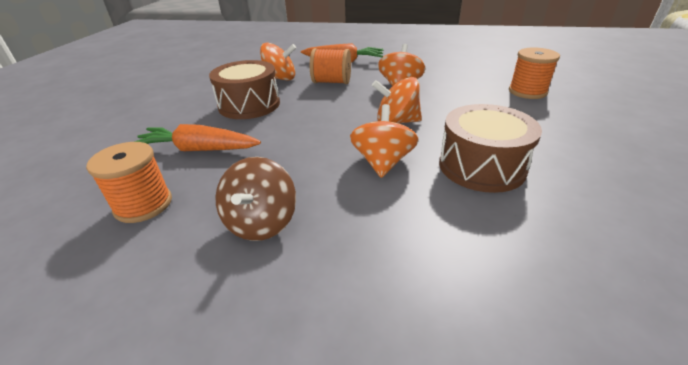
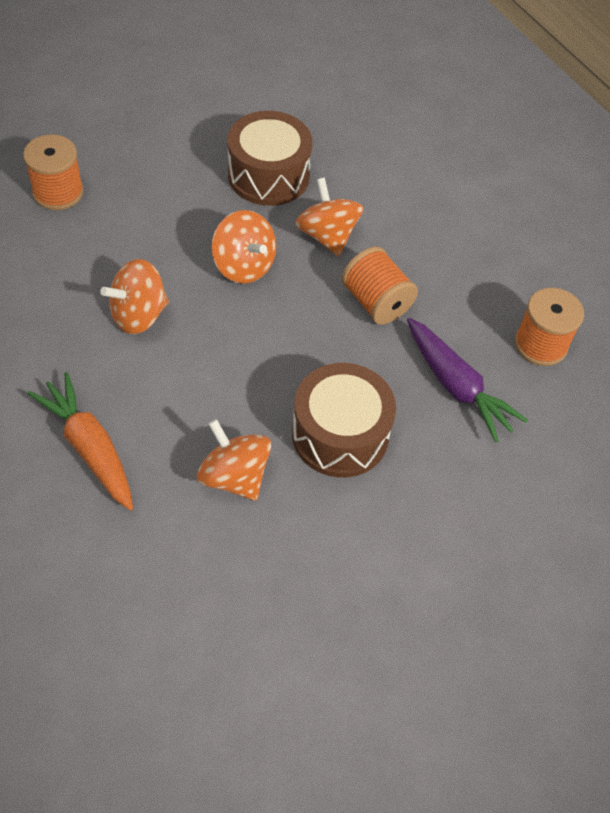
camera: 140 degrees left, 20 degrees up
orange carrot [134,124,261,151] -> purple carrot [407,318,528,443]
brown spinning top [215,157,296,241] -> none
orange spool [310,48,351,84] -> orange spool moved to [341,247,418,325]
orange spinning top [350,104,419,178] -> orange spinning top turned 105 degrees clockwise [295,178,364,256]

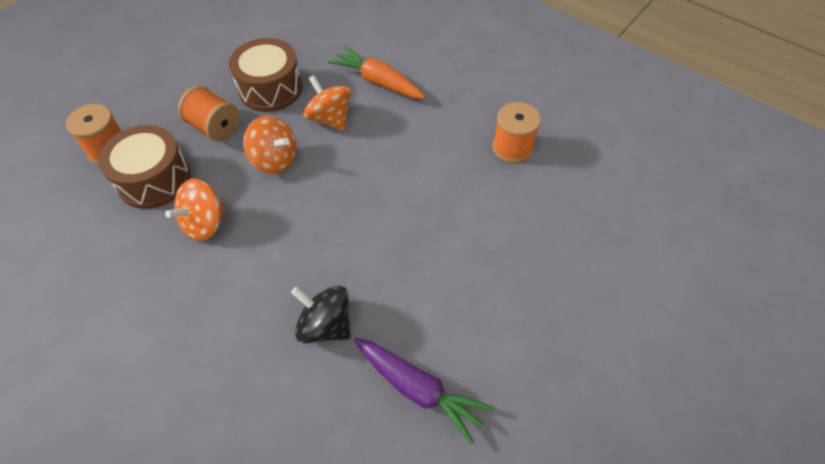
camera: 15 degrees left, 0 degrees up
orange carrot [27,372,133,510] -> orange carrot moved to [328,46,426,99]
orange spinning top [197,419,272,501] -> black spinning top [291,286,351,344]
brown drum [292,363,396,477] -> brown drum moved to [98,125,191,209]
orange spool [341,247,418,325] -> orange spool moved to [178,86,240,142]
purple carrot [407,318,528,443] -> purple carrot moved to [354,338,494,444]

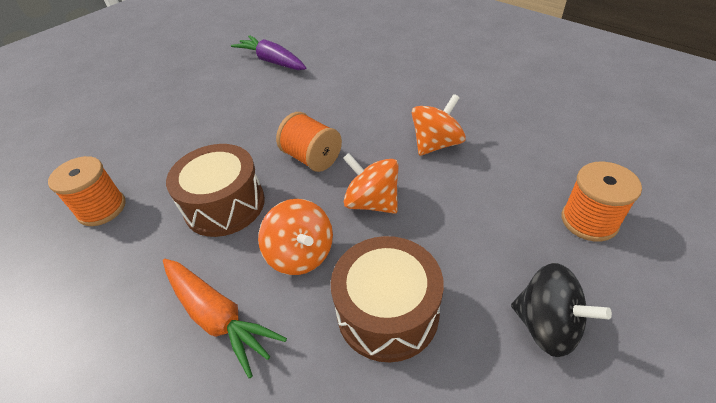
camera: 170 degrees left, 10 degrees down
brown drum [98,125,191,209] -> brown drum moved to [166,144,265,237]
orange spool [178,86,240,142] -> orange spool moved to [276,112,342,172]
black spinning top [291,286,351,344] -> black spinning top moved to [511,263,612,357]

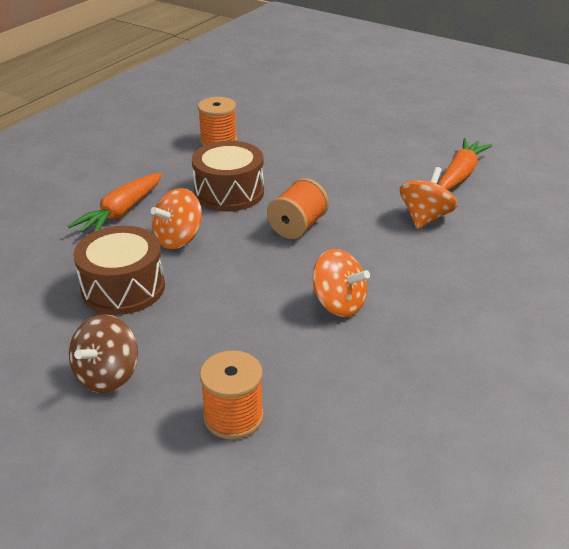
camera: 75 degrees right, 10 degrees down
purple carrot [231,35,306,70] -> orange carrot [438,138,492,191]
orange spinning top [343,153,399,214] -> orange spinning top moved to [400,167,458,229]
black spinning top [511,263,612,357] -> brown spinning top [69,314,138,393]

